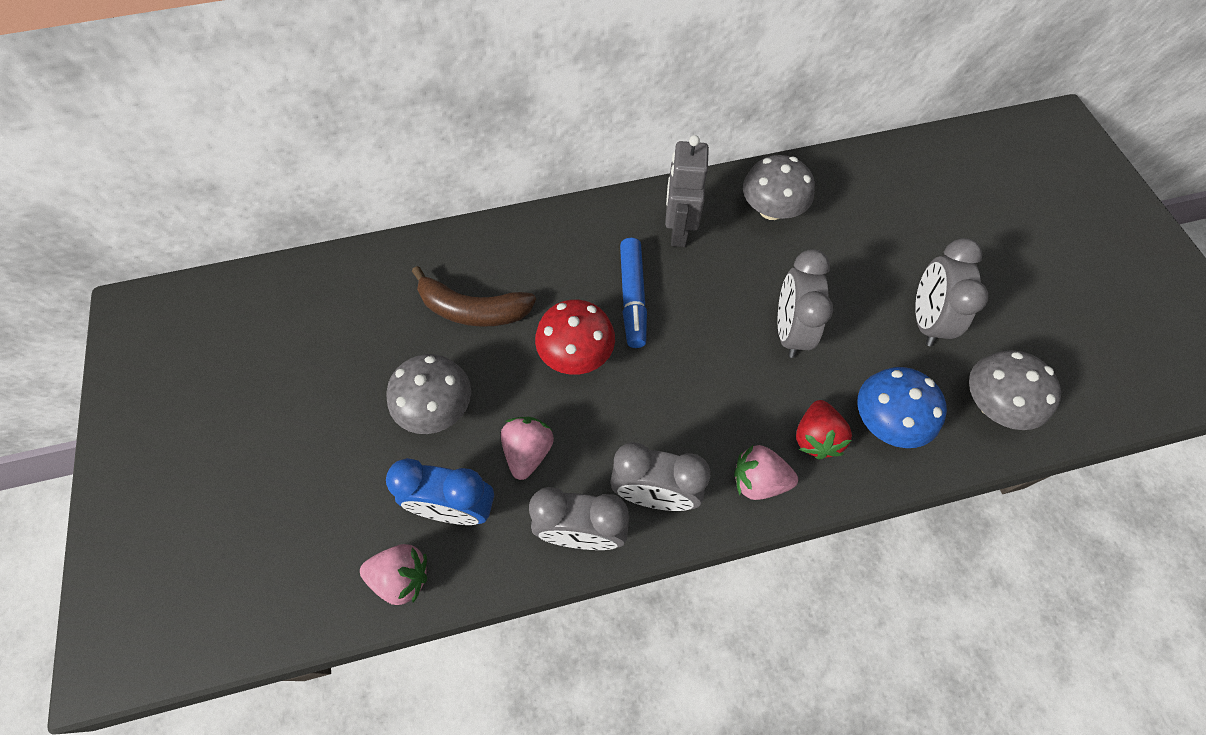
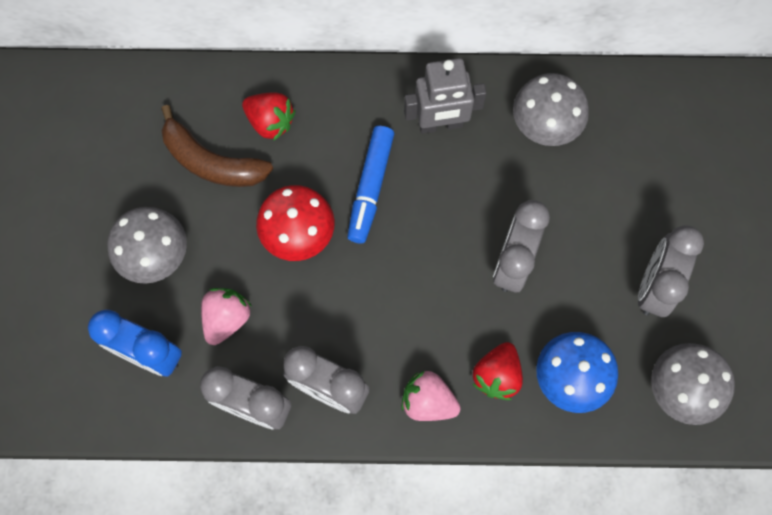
camera: 15 degrees right, 10 degrees up
pink strawberry [360,544,427,605] -> none
grey robot [665,135,709,247] -> grey robot turned 120 degrees counterclockwise [404,58,487,134]
none -> red strawberry [242,92,296,140]

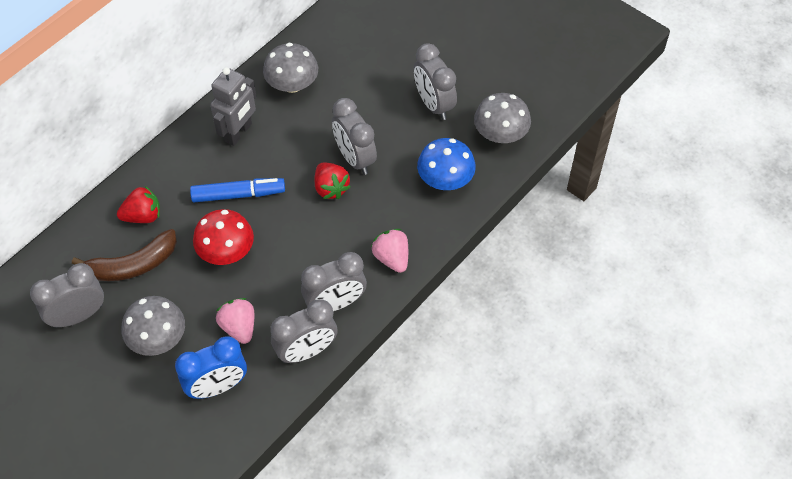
camera: 50 degrees left, 15 degrees down
blue marker [347,126,394,243] -> blue marker turned 60 degrees counterclockwise [190,178,285,202]
pink strawberry [401,371,461,421] -> pink strawberry turned 90 degrees clockwise [371,229,408,273]
red strawberry [472,342,523,400] -> red strawberry moved to [315,163,351,199]
none -> grey clock [30,263,104,328]

